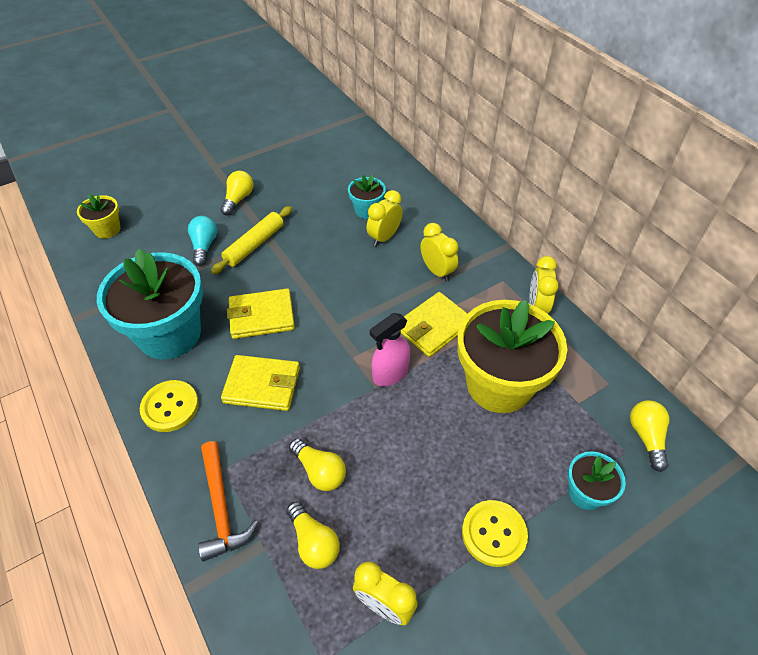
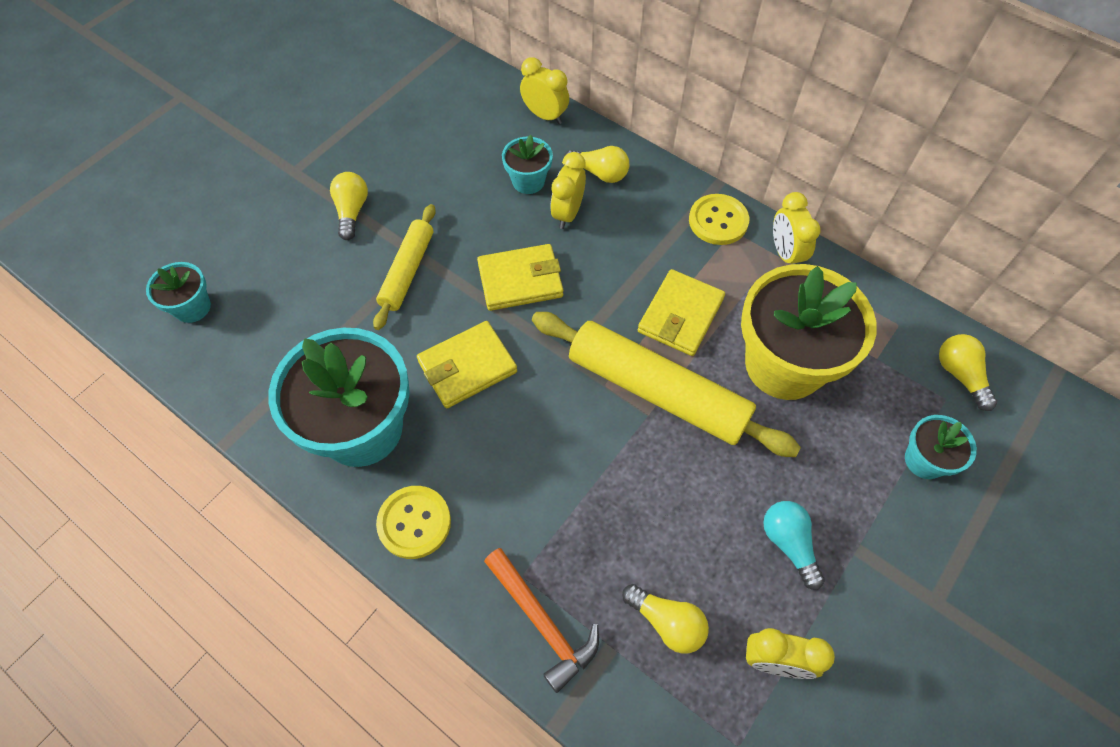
camera: 20 degrees left, 10 degrees up
yellow flower pot [77,194,121,239] -> turquoise flower pot [146,262,211,323]
turquoise light bulb [188,216,217,266] -> turquoise light bulb moved to [763,501,825,590]
yellow wallet [221,355,300,411] -> yellow wallet moved to [477,244,563,311]
yellow light bulb [289,438,346,491] -> yellow light bulb moved to [564,146,629,183]
pink spray bottle [370,313,410,386] -> yellow rolling pin [532,312,801,457]
yellow clock [420,223,459,282] -> yellow clock moved to [520,57,569,124]
yellow button [462,500,528,567] -> yellow button moved to [689,194,749,245]

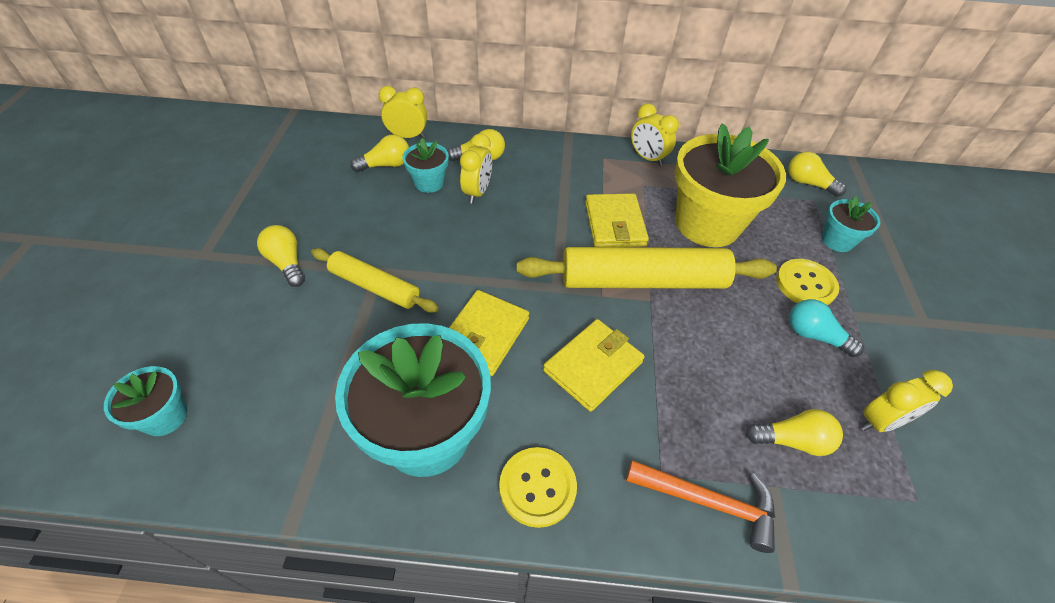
camera: 35 degrees left, 10 degrees down
yellow rolling pin [373,204,436,330] -> yellow rolling pin turned 45 degrees counterclockwise [311,248,439,313]
yellow wallet [477,244,563,311] -> yellow wallet moved to [543,319,645,412]
yellow clock [550,152,586,229] -> yellow clock turned 150 degrees counterclockwise [460,134,492,204]
yellow button [689,194,749,245] -> yellow button moved to [776,259,839,305]
none -> yellow light bulb [350,135,409,172]

